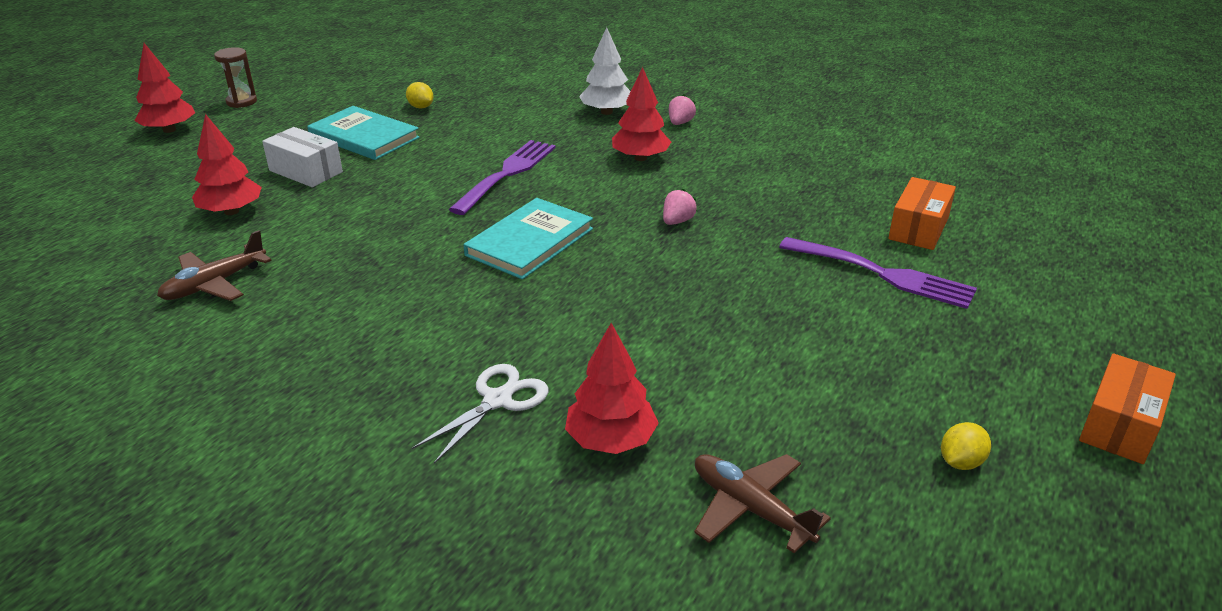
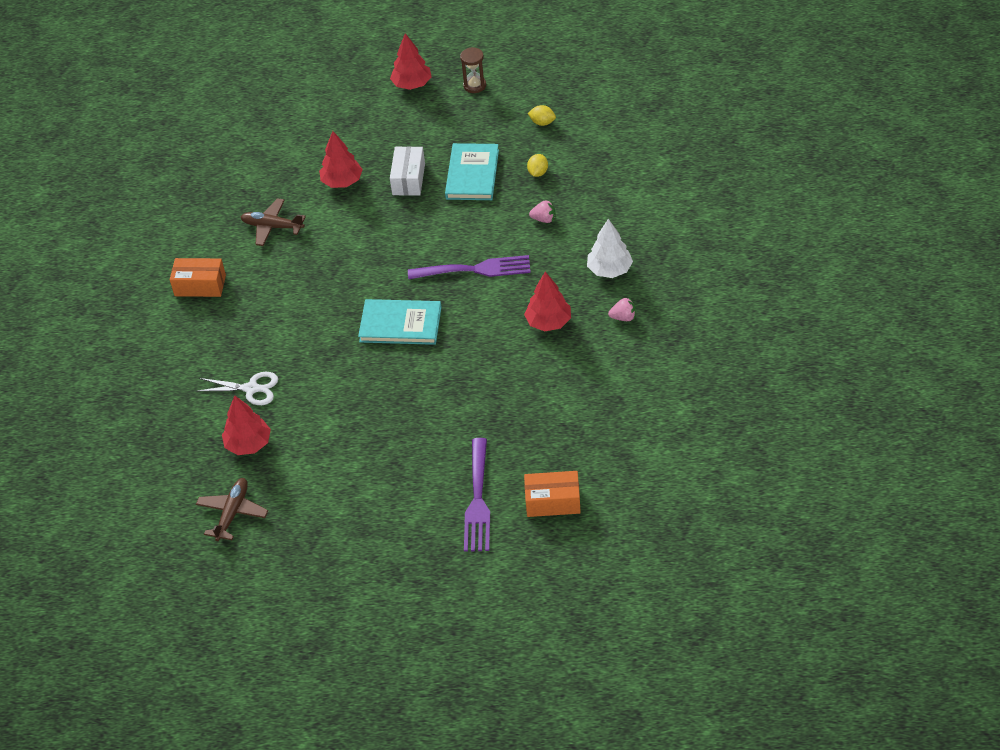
camera: 65 degrees right, 15 degrees up
pink strawberry [663,188,697,225] -> pink strawberry moved to [529,201,555,223]
yellow lemon [941,422,991,470] -> yellow lemon moved to [528,105,556,126]
orange box [1079,353,1176,464] -> orange box moved to [170,258,226,297]

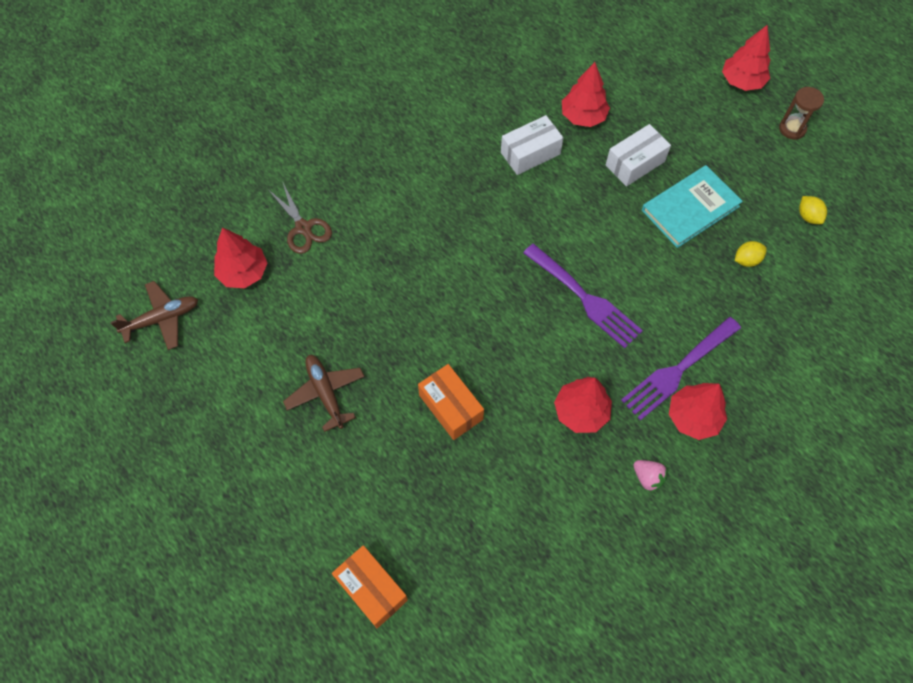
camera: 45 degrees right, 15 degrees up
orange box [170,258,226,297] -> orange box moved to [418,364,484,440]
white scissors [197,372,278,405] -> brown scissors [269,181,332,254]
brown plane [241,198,306,246] -> brown plane moved to [283,355,365,432]
turquoise book [358,299,442,345] -> none
purple fork [464,438,490,552] -> purple fork moved to [621,317,741,421]
pink strawberry [529,201,555,223] -> none
white tree [587,219,633,278] -> red tree [669,383,727,440]
none -> white box [501,115,563,175]

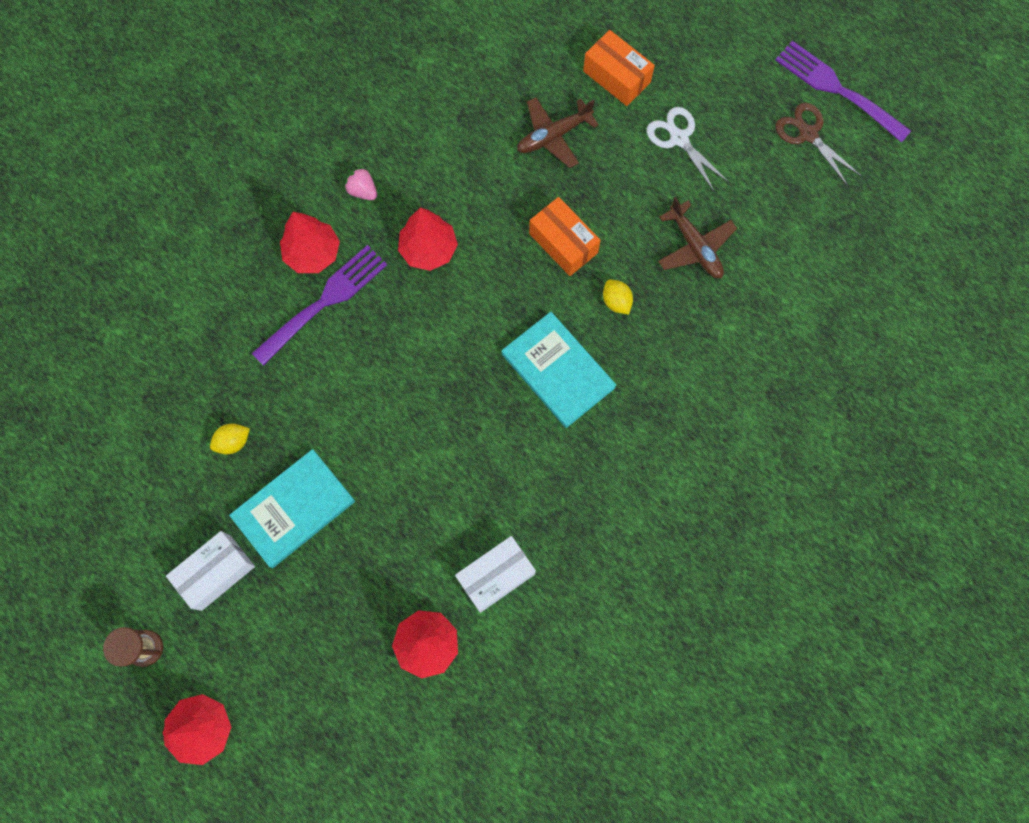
camera: 175 degrees right, 10 degrees up
brown plane [110,281,198,350] -> brown plane moved to [517,97,599,168]
red tree [214,227,267,288] -> none
brown scissors [269,181,332,254] -> brown scissors moved to [776,103,861,186]
purple fork [523,244,643,348] -> purple fork moved to [776,41,911,143]
white box [606,124,671,187] -> white box moved to [166,531,255,611]
yellow lemon [799,196,827,224] -> yellow lemon moved to [603,279,633,314]
none -> turquoise book [502,312,616,428]
none -> white scissors [647,107,729,191]

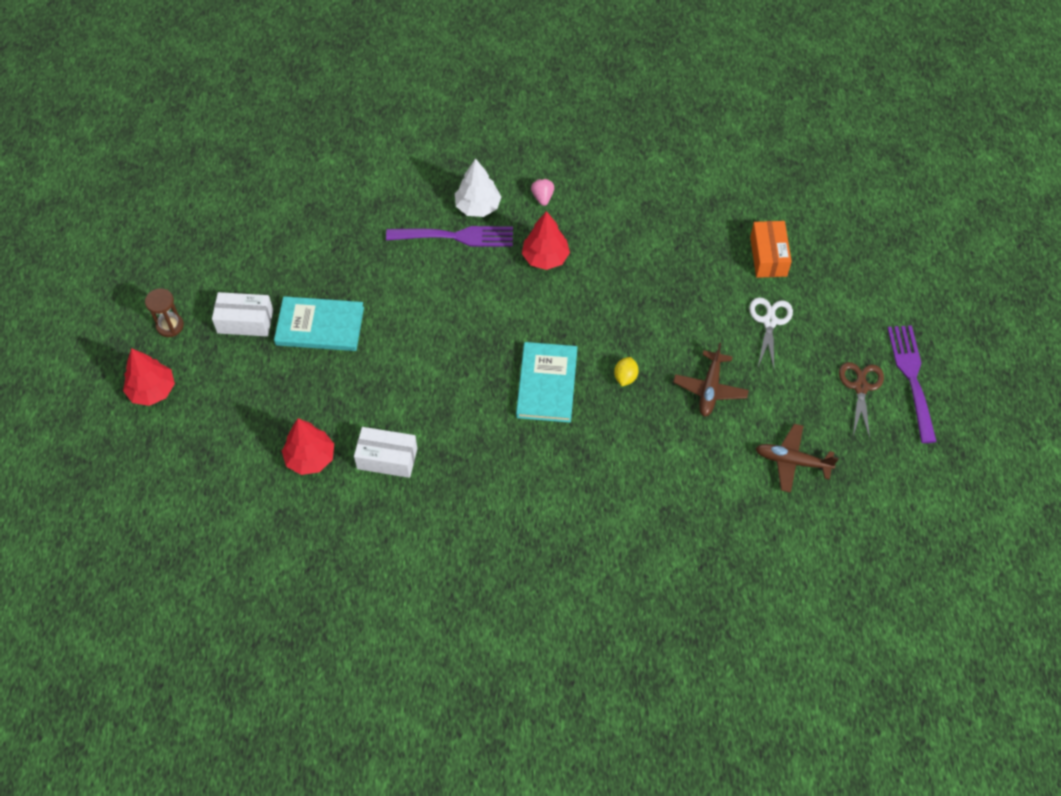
camera: 45 degrees right, 15 degrees down
yellow lemon [210,424,250,454] -> none
red tree [280,212,340,273] -> white tree [455,158,502,217]
brown plane [517,97,599,168] -> brown plane moved to [755,424,839,493]
orange box [529,197,601,276] -> none

